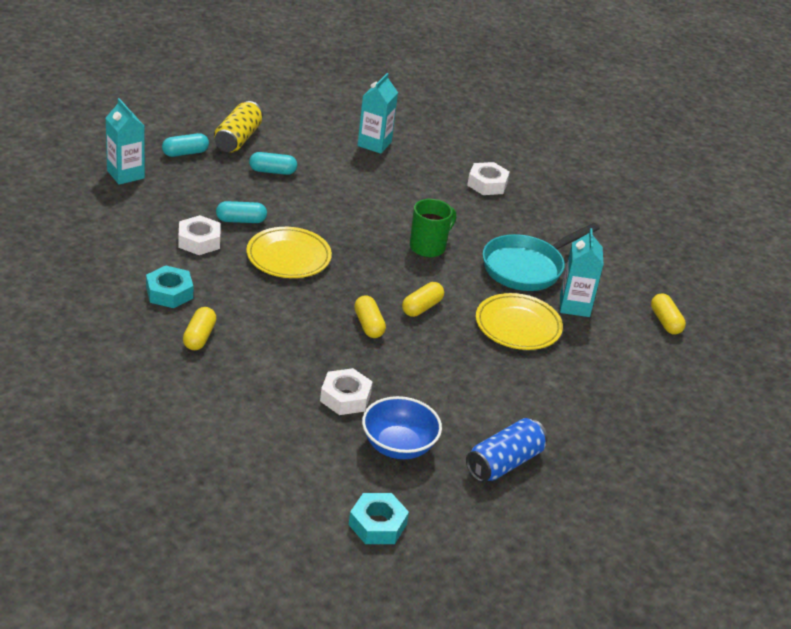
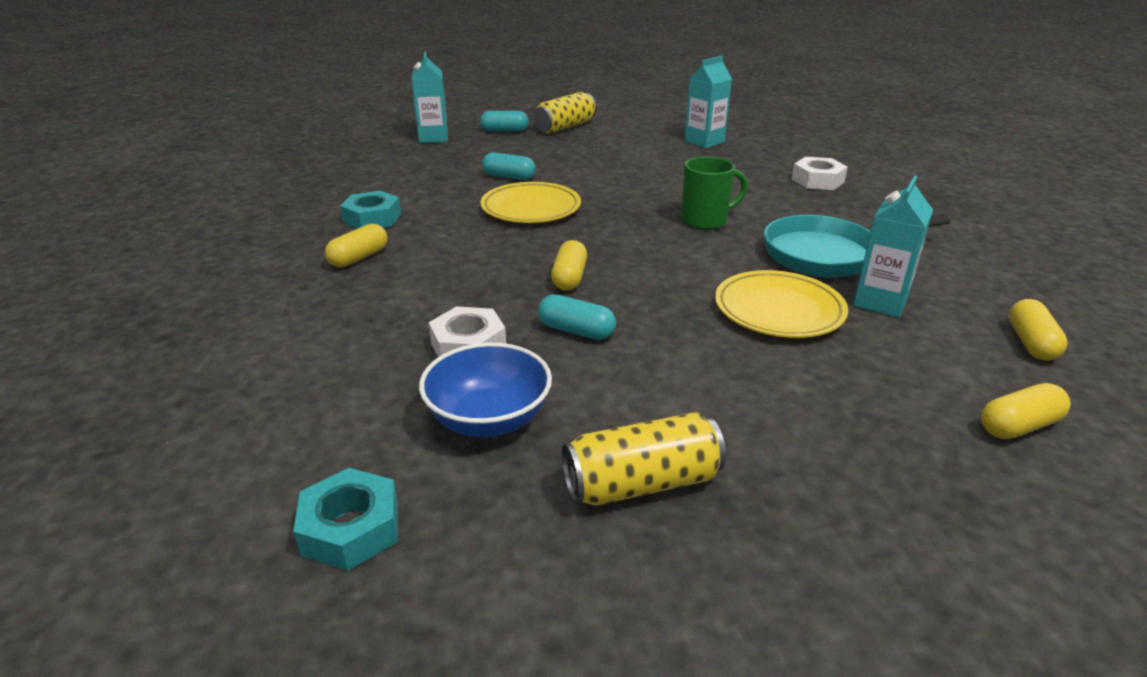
camera: 30 degrees right, 5 degrees down
white nut [178,215,220,255] -> none
turquoise capsule [249,152,297,175] -> turquoise capsule moved to [538,294,616,340]
yellow capsule [402,282,444,317] -> yellow capsule moved to [981,383,1071,439]
blue can [466,418,547,482] -> yellow can [562,412,726,506]

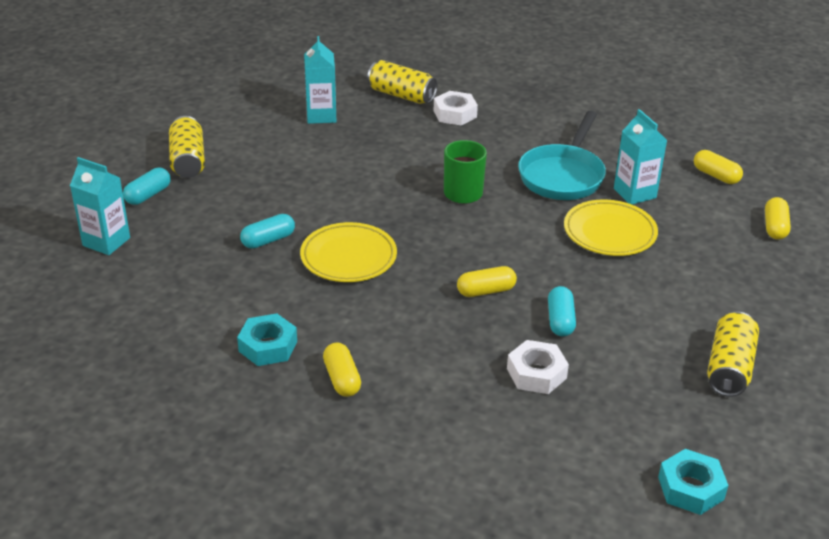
camera: 55 degrees left, 5 degrees up
blue bowl [419,343,552,437] -> none
turquoise capsule [538,294,616,340] -> turquoise capsule turned 60 degrees counterclockwise [548,286,576,336]
yellow capsule [551,240,587,290] -> yellow capsule turned 60 degrees counterclockwise [457,266,517,297]
none -> yellow can [367,60,438,104]

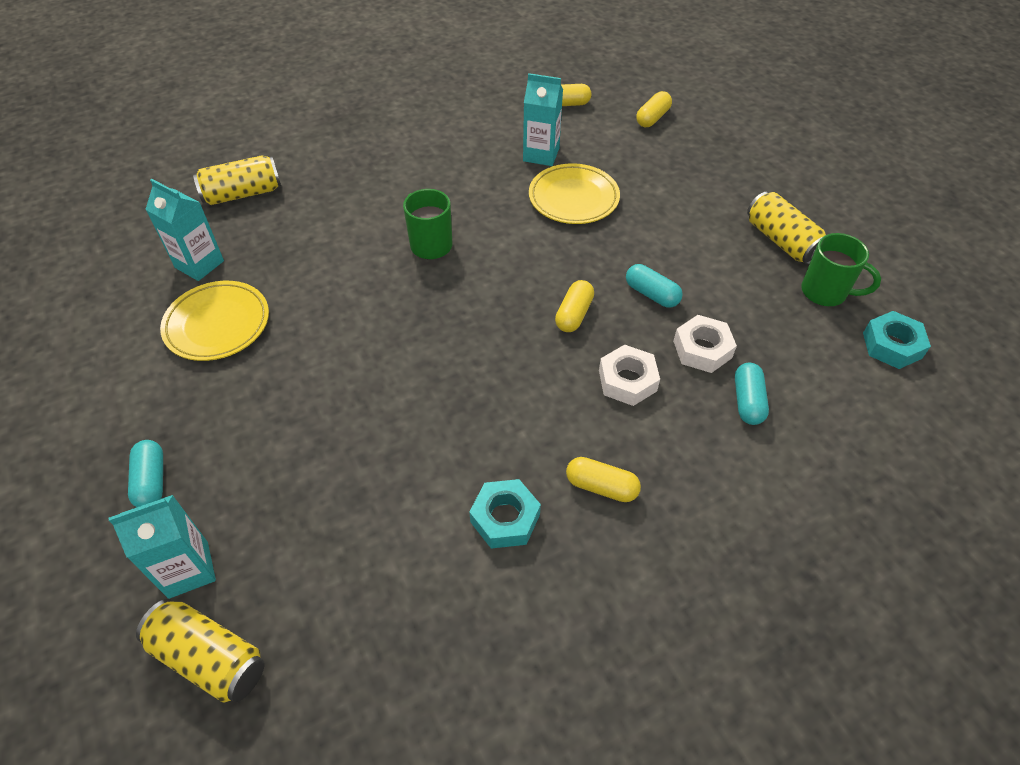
camera: 50 degrees left, 15 degrees up
yellow can [169,116,205,178] -> yellow can moved to [136,599,265,703]
turquoise capsule [240,214,295,249] -> turquoise capsule moved to [735,363,769,425]
yellow plate [300,222,397,282] -> yellow plate moved to [160,281,269,361]
white nut [434,91,478,126] -> white nut moved to [599,345,660,406]
turquoise pan [518,111,606,200] -> none
yellow capsule [765,197,791,240] -> yellow capsule turned 75 degrees clockwise [636,91,672,127]
none -> green mug [801,233,881,306]

